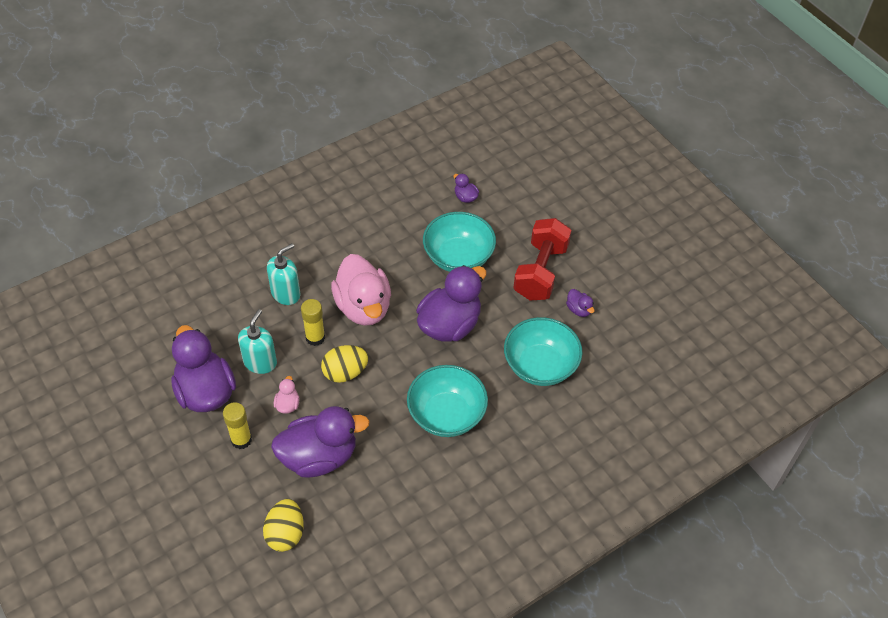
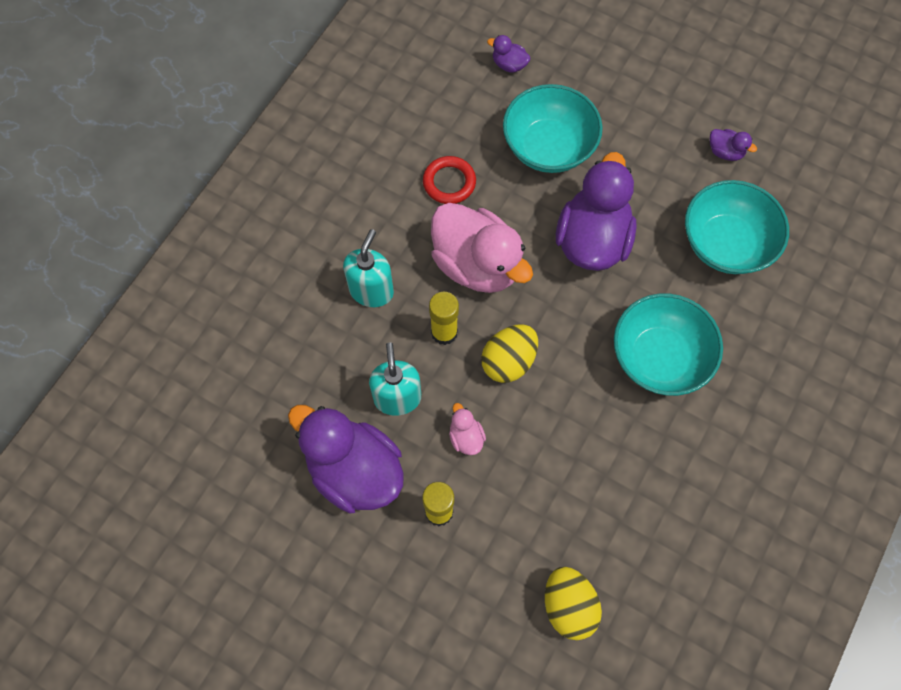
camera: 25 degrees left, 15 degrees up
purple duck [271,406,370,477] -> none
red dumbbell [513,218,572,301] -> none
none -> red ring [423,156,476,204]

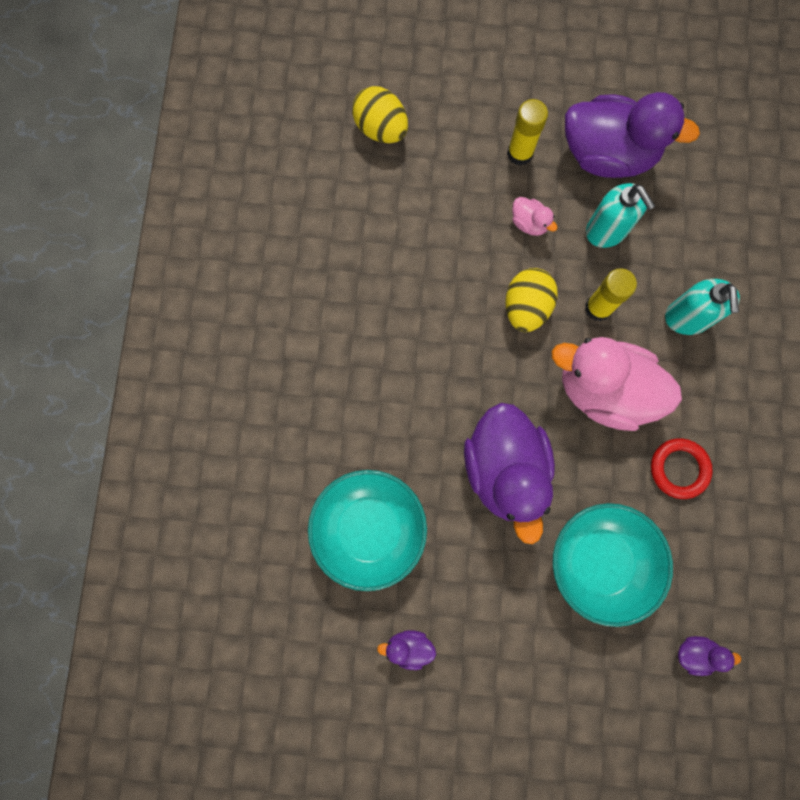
camera: 155 degrees right, 10 degrees up
turquoise bowl [614,293,723,396] -> none

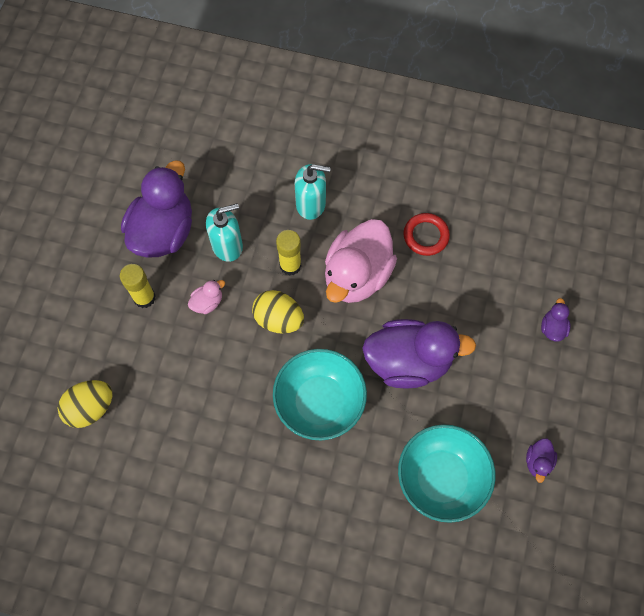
camera: 80 degrees left, 10 degrees down
turquoise bowl [553,503,673,627] -> turquoise bowl moved to [273,349,367,440]
purple duck [678,636,741,676] -> purple duck moved to [541,298,570,342]

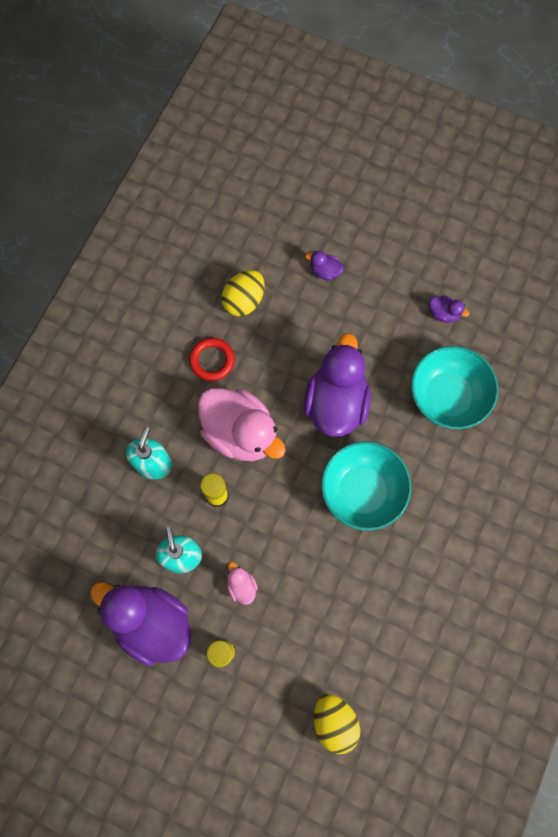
camera: 80 degrees left, 5 degrees up
yellow egg [252,290,304,334] -> yellow egg moved to [221,270,265,316]

